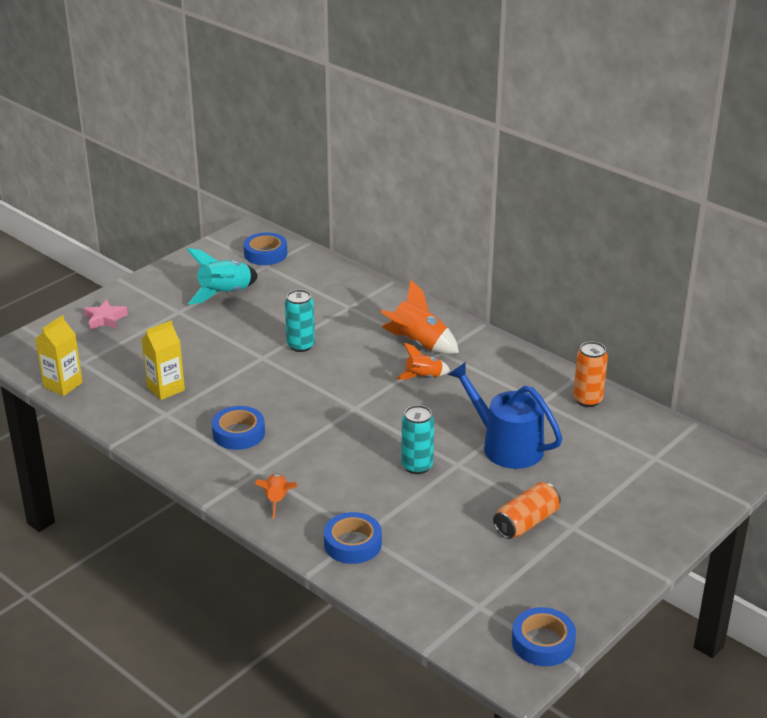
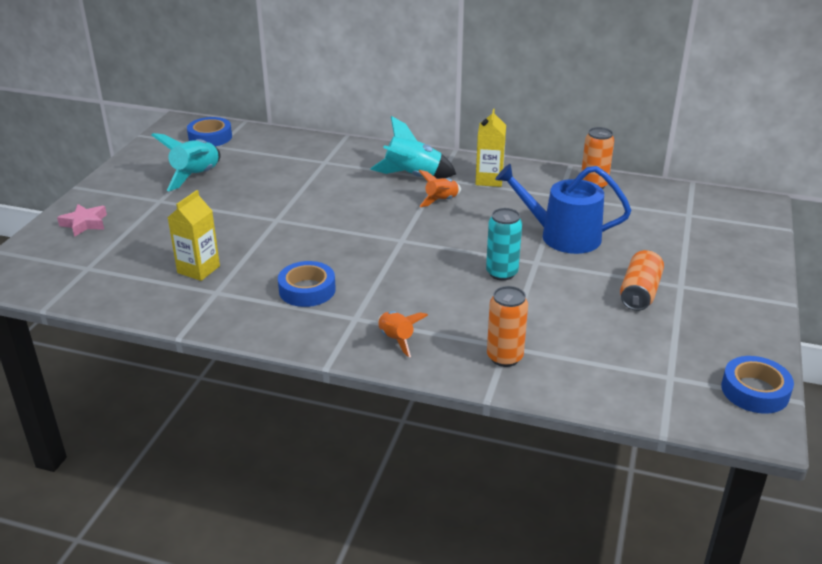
camera: 25 degrees left, 0 degrees up
yellow carton [35,315,83,396] -> yellow carton moved to [475,109,506,187]
turquoise can [285,290,315,352] -> none
blue tape [324,512,382,564] -> orange can [487,286,528,367]
orange rocket [380,279,459,354] -> turquoise rocket [370,116,456,179]

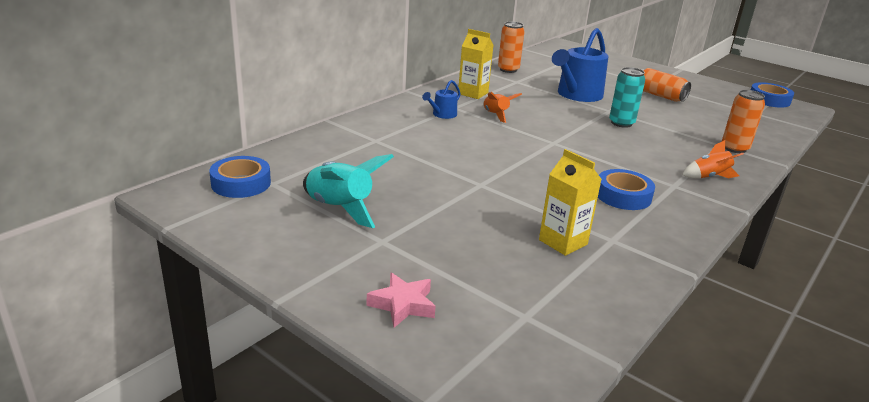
camera: 70 degrees left, 5 degrees down
turquoise rocket [370,116,456,179] -> blue watering can [422,80,461,119]

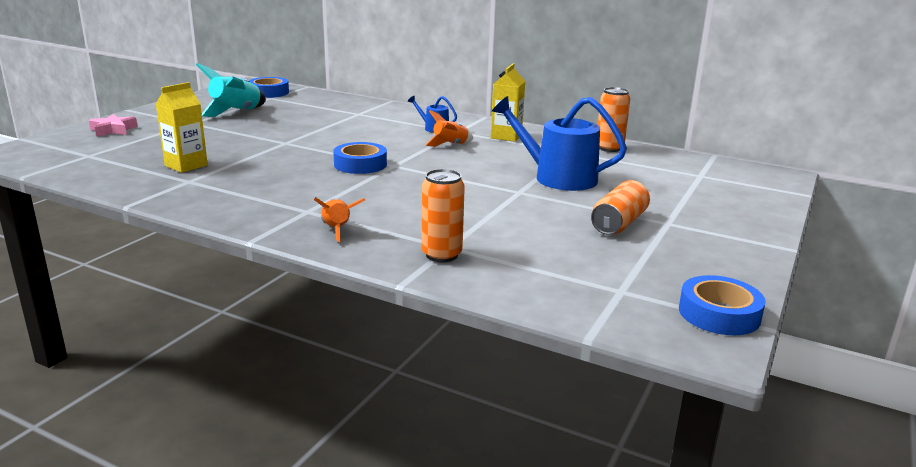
camera: 80 degrees right, 5 degrees down
blue tape [598,169,655,210] -> blue tape moved to [333,142,387,174]
turquoise can [609,67,645,128] -> none

